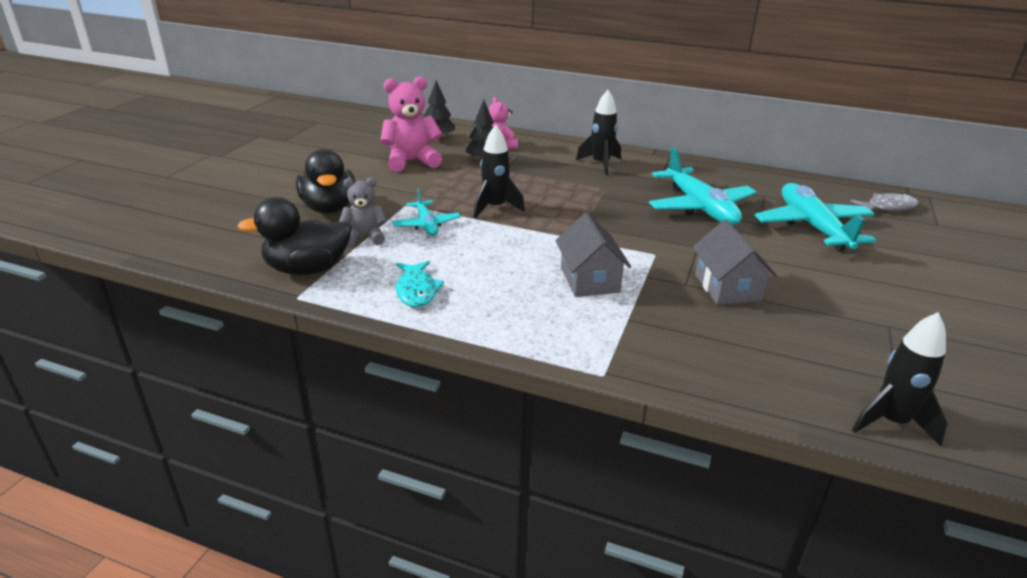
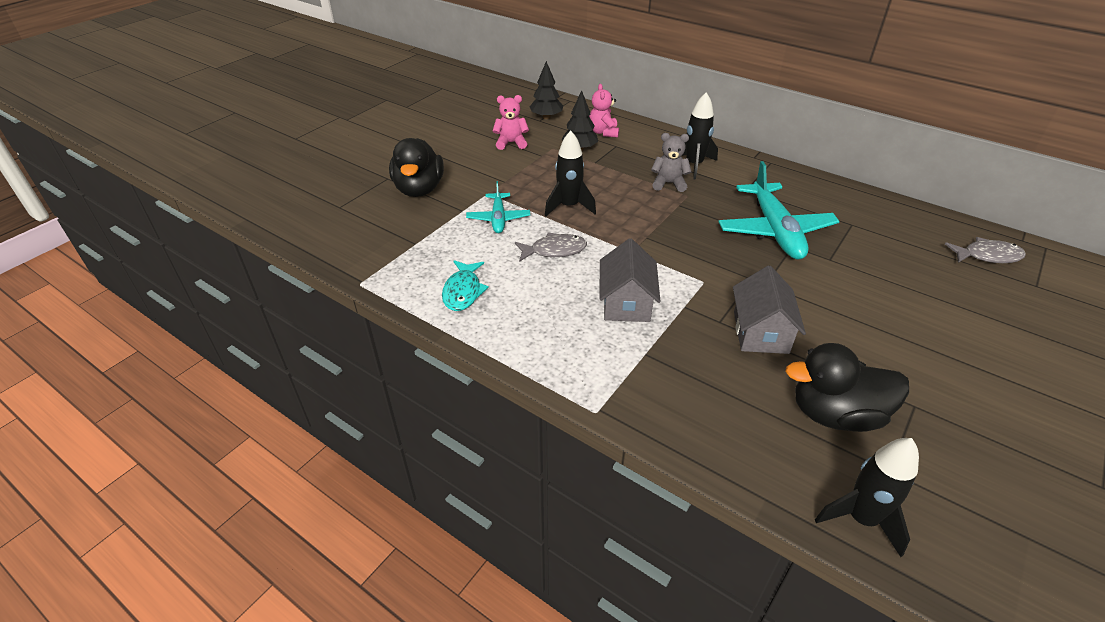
camera: 15 degrees right, 10 degrees up
black duck [237,197,352,275] -> black duck moved to [785,343,909,432]
grey teddy bear [339,177,387,246] -> grey teddy bear moved to [651,133,692,192]
pink teddy bear [380,76,443,172] -> pink teddy bear [493,95,529,150], size x0.61
turquoise plane [755,183,876,251] -> none
none -> grey fish [515,232,587,262]

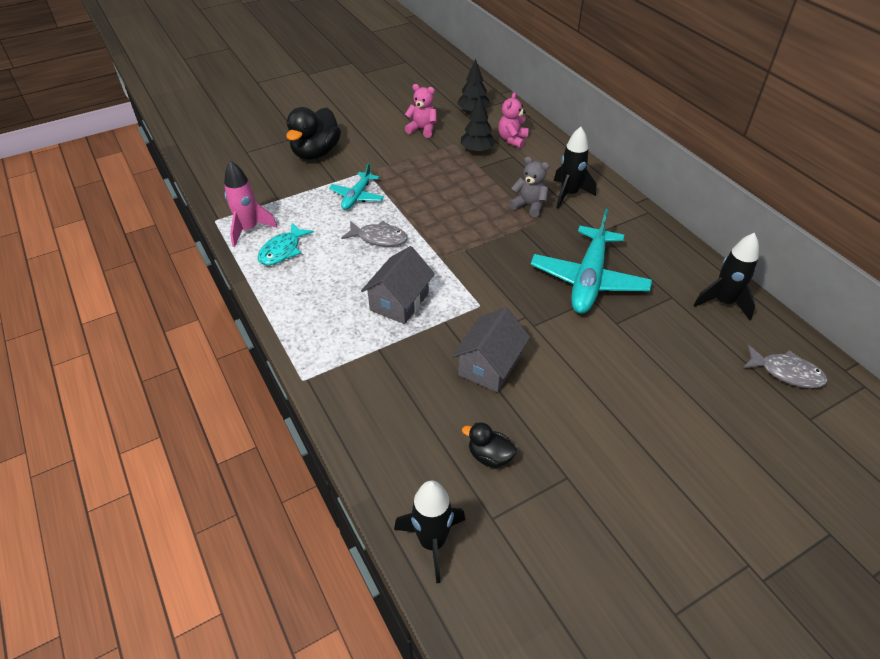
camera: 25 degrees right, 5 degrees up
black rocket [545,131,596,216] -> black rocket moved to [694,233,759,321]
black duck [785,343,909,432] -> black duck [462,423,517,468], size x0.51
none -> pink rocket [224,161,277,247]

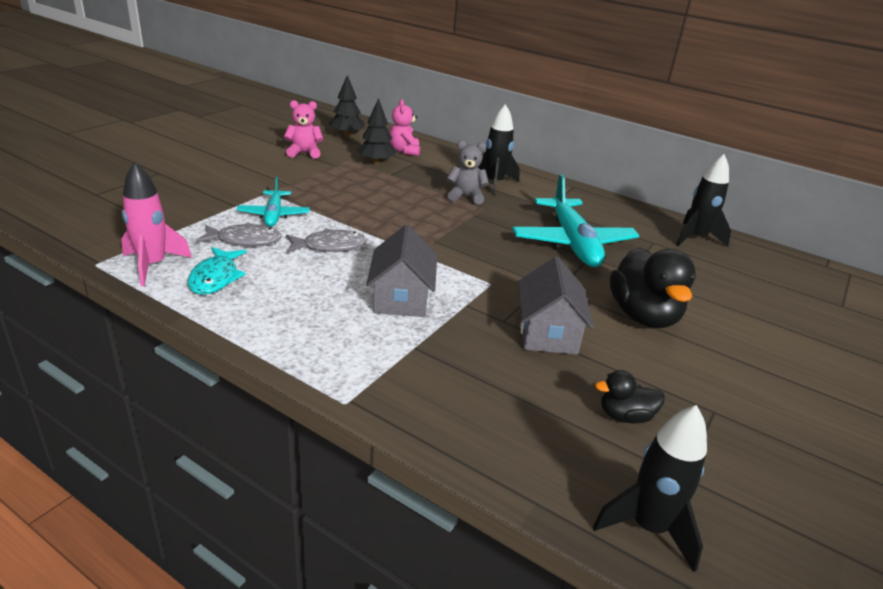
camera: 30 degrees left, 15 degrees down
black duck [286,107,341,160] -> black duck moved to [610,247,696,328]
grey fish [743,345,828,388] -> grey fish moved to [196,222,282,247]

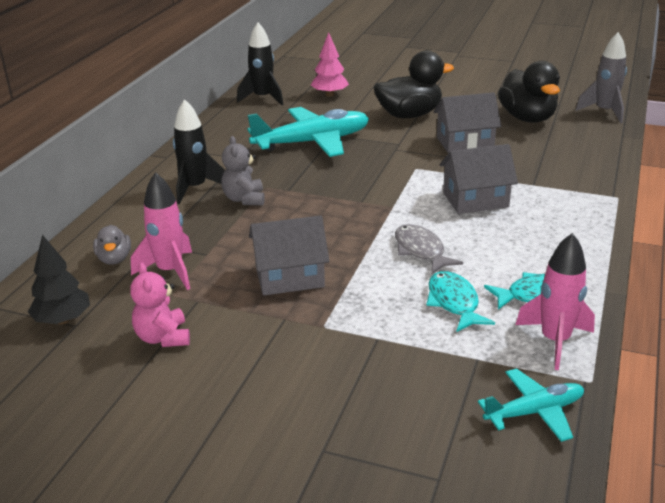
camera: 100 degrees left, 0 degrees up
grey fish [196,222,282,247] -> turquoise fish [426,271,495,332]
turquoise plane [237,177,310,227] -> turquoise plane moved to [478,368,584,442]
black tree [357,98,396,164] -> pink rocket [131,172,192,290]
pink teddy bear [389,99,420,156] -> grey duck [93,225,131,265]
black rocket [593,405,707,572] -> grey rocket [576,32,627,123]
black duck [595,370,665,424] -> black duck [498,61,560,123], size x1.96
none -> grey house [249,215,329,295]
none -> pink tree [311,32,349,97]

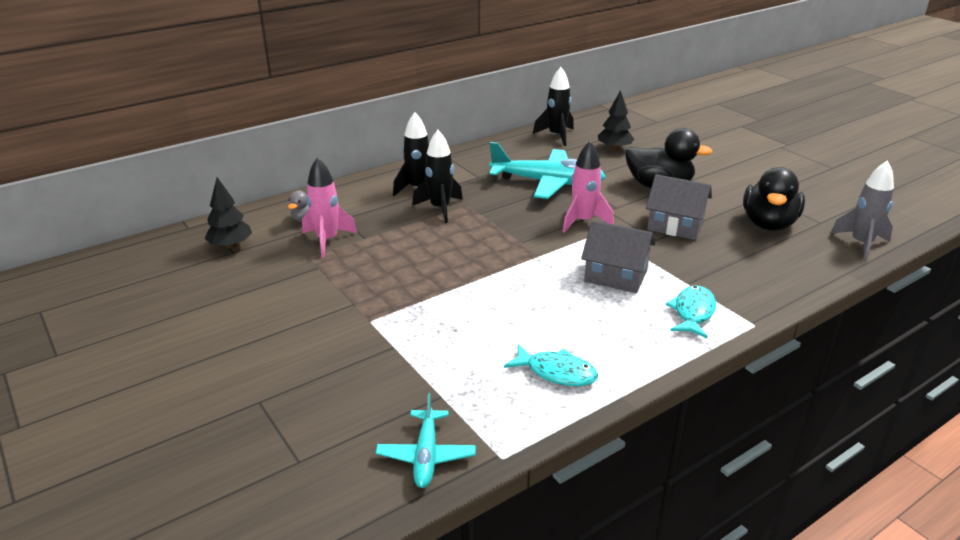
camera: 35 degrees right, 0 degrees up
pink teddy bear [130,262,190,347] -> none
grey teddy bear [221,136,265,205] -> black rocket [412,130,463,223]
grey house [249,215,329,295] -> none
pink tree [311,32,349,97] -> black tree [598,90,634,151]
grey fish [395,224,463,274] -> none
turquoise fish [426,271,495,332] -> turquoise fish moved to [666,285,716,338]
turquoise plane [478,368,584,442] -> turquoise plane turned 75 degrees clockwise [376,393,476,488]
pink rocket [516,233,595,370] -> pink rocket moved to [562,141,614,233]

